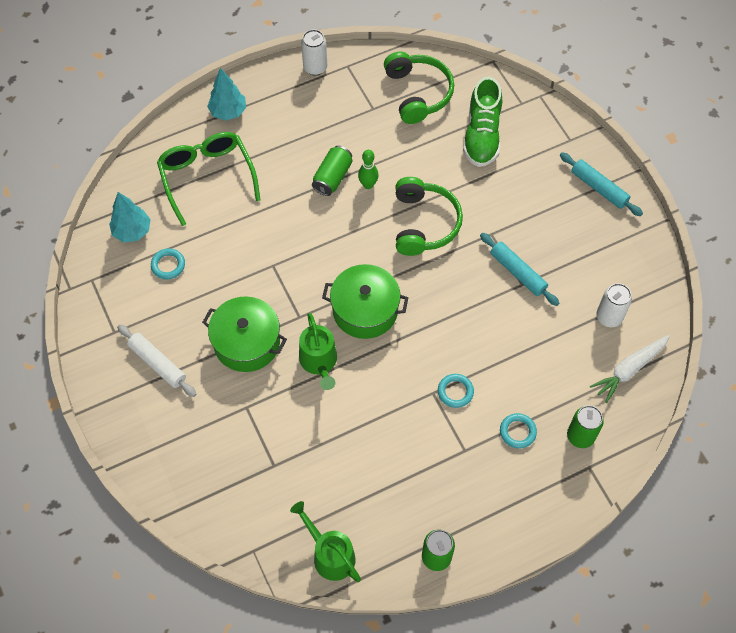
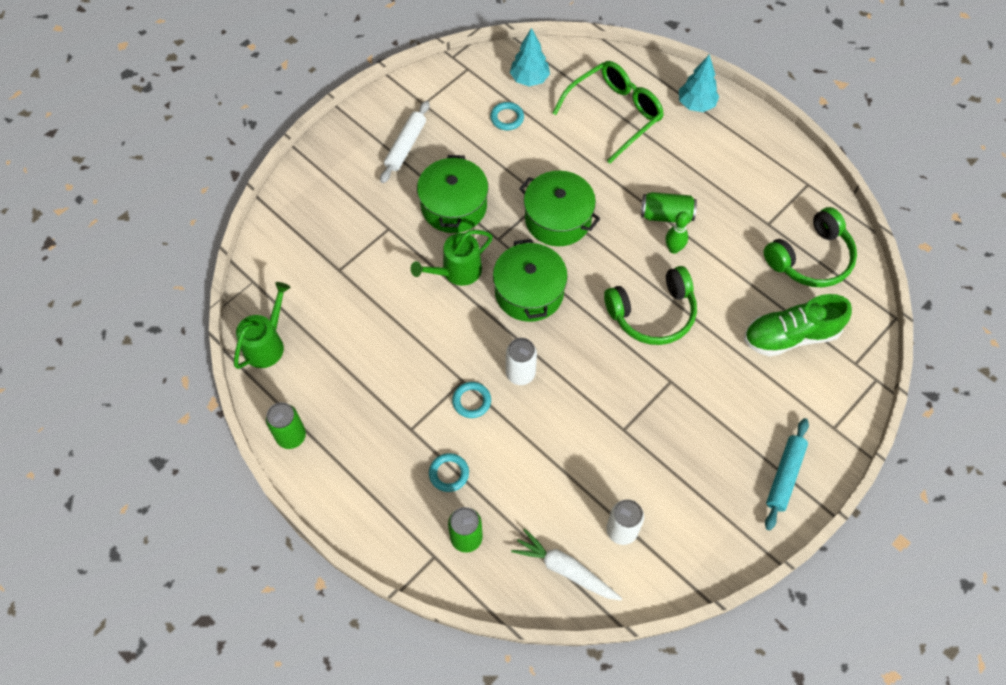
camera: 70 degrees right, 0 degrees up
white can [301,29,327,76] -> white can moved to [506,338,537,385]
turquoise rolling pin [480,233,559,306] -> none
none -> green pot [519,171,600,246]

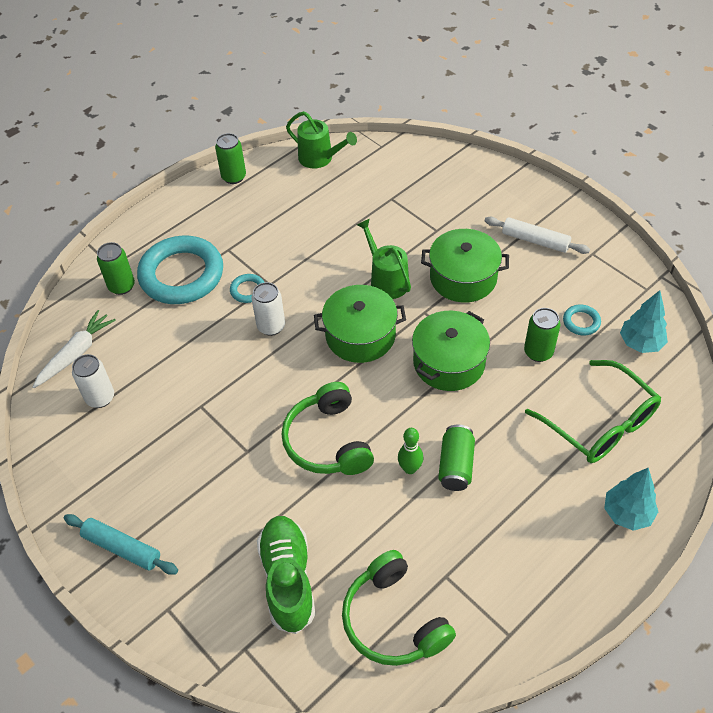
camera: 95 degrees right, 10 degrees down
turquoise ring [429,453,469,492] -> turquoise ring [137,236,223,304], size x2.42
none -> green can [524,308,560,362]

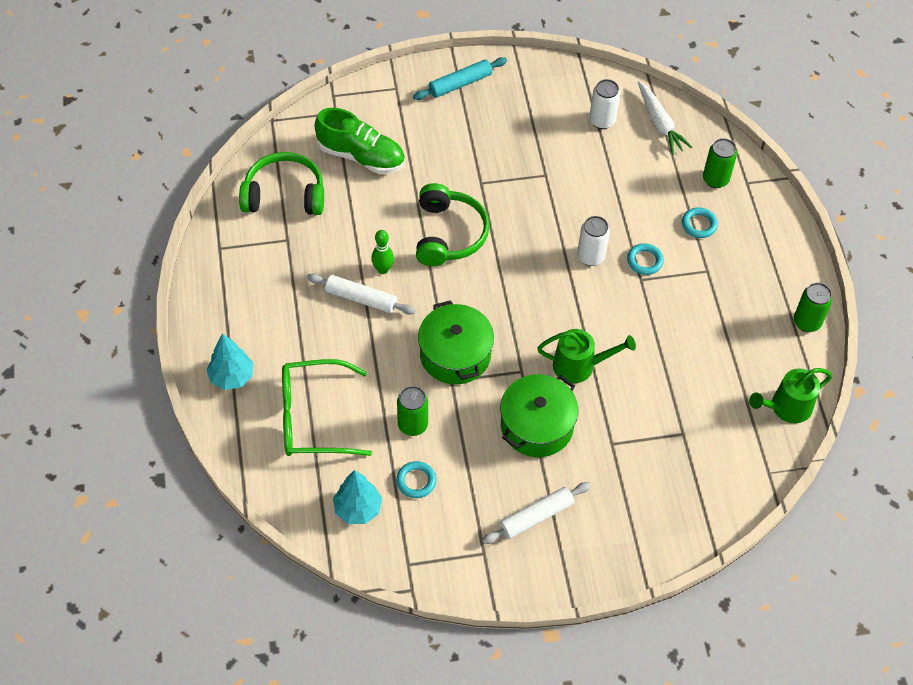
camera: 120 degrees right, 5 degrees up
turquoise ring [137,236,223,304] -> turquoise ring [682,207,718,238], size x0.41
green headphones [281,382,374,475] -> green headphones turned 75 degrees clockwise [416,183,490,266]
green pot [314,285,406,363] -> none
green can [438,425,475,491] -> white rolling pin [307,273,416,315]

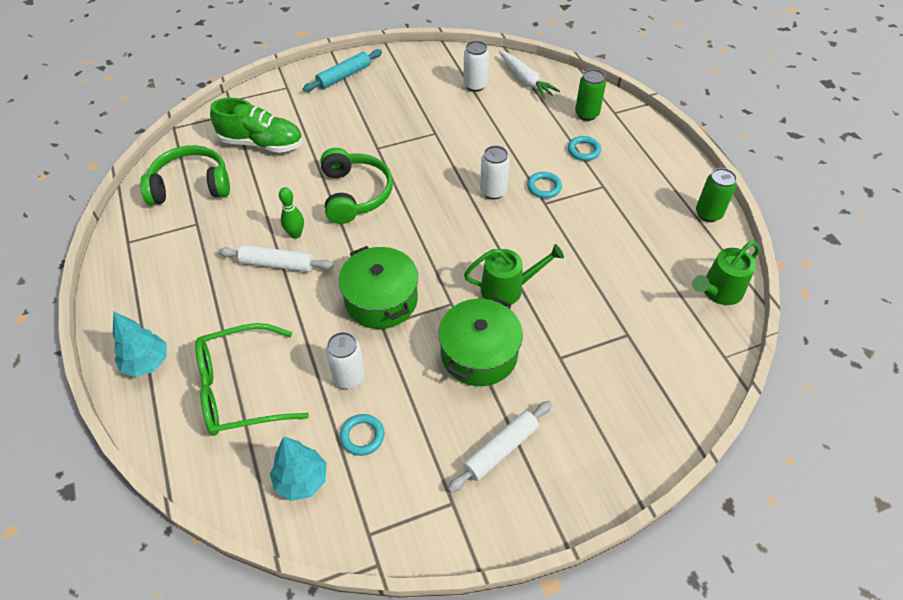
camera: 10 degrees left, 5 degrees down
green can [397,386,428,436] -> white can [326,332,365,389]

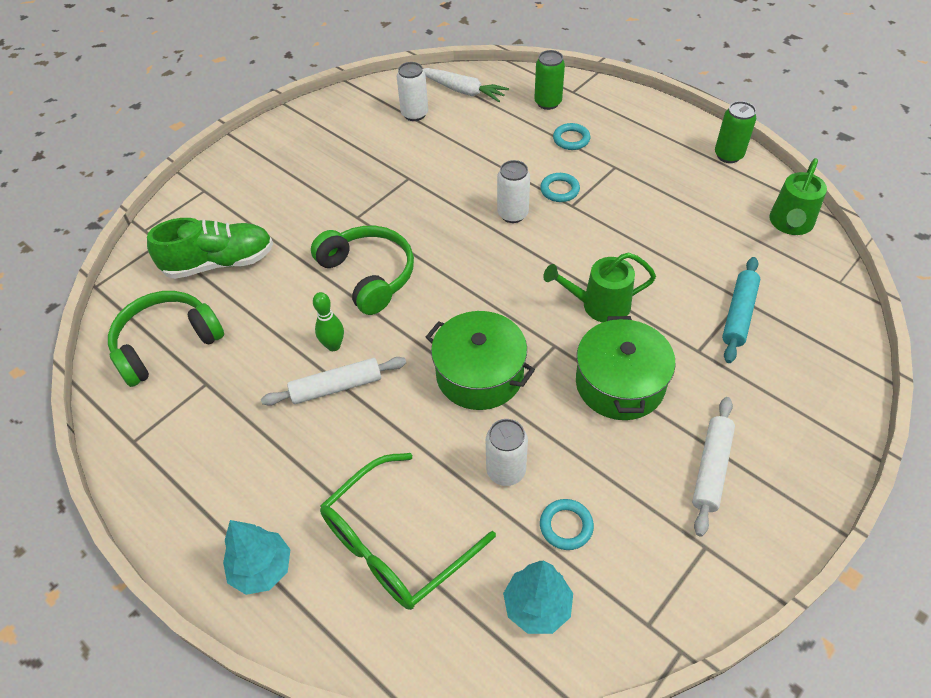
camera: 25 degrees left, 0 degrees up
turquoise rolling pin [303,49,382,92] -> turquoise rolling pin moved to [722,257,760,363]
green watering can [464,244,564,305] -> green watering can turned 150 degrees counterclockwise [543,252,656,322]

